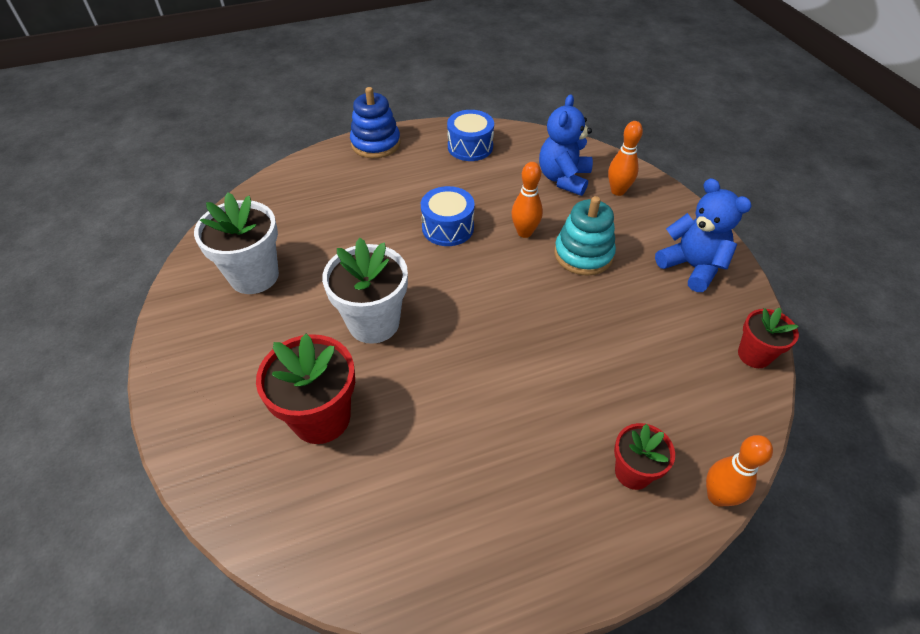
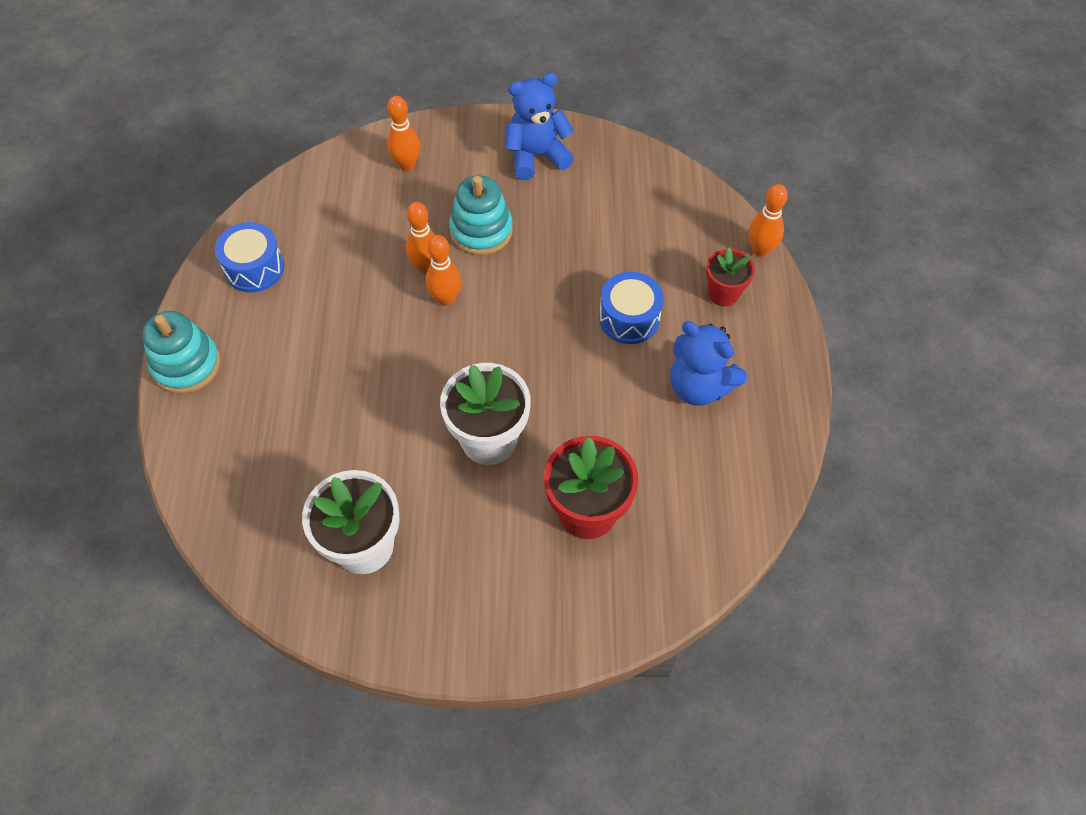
camera: 70 degrees left, 10 degrees up
blue stacking toy [350,87,400,158] -> turquoise stacking toy [142,311,221,394]
blue drum [421,186,475,246] -> blue drum moved to [599,272,664,344]
blue teddy bear [539,94,593,196] -> blue teddy bear moved to [670,321,747,406]
red flower pot [738,308,799,368] -> none
none -> orange bowling pin [426,235,461,306]

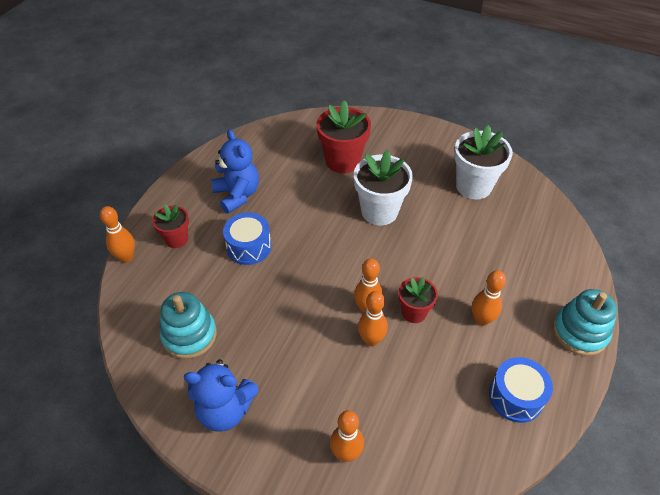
camera: 155 degrees left, 10 degrees down
turquoise stacking toy [449,175,513,255] -> turquoise stacking toy moved to [160,292,217,359]
none -> red flower pot [398,277,438,323]
none -> orange bowling pin [472,270,506,326]

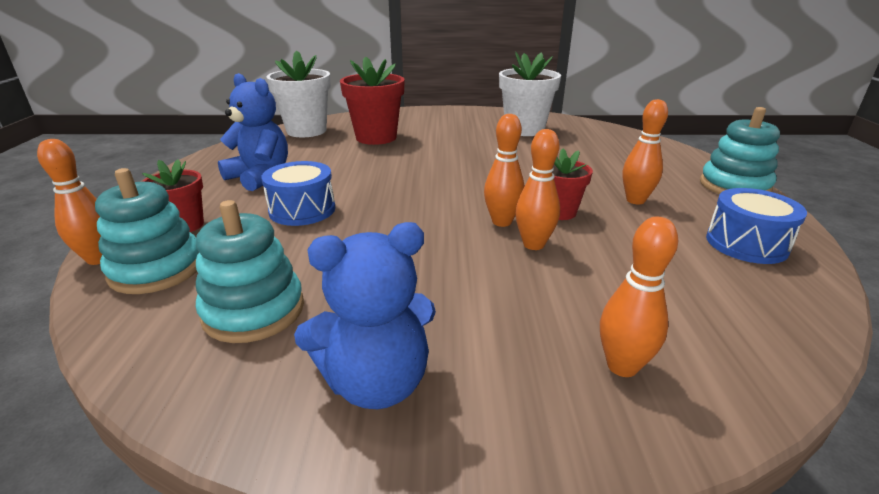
camera: 25 degrees left, 20 degrees down
white flower pot [354,150,413,225] -> white flower pot moved to [266,51,331,137]
none -> turquoise stacking toy [95,168,199,294]

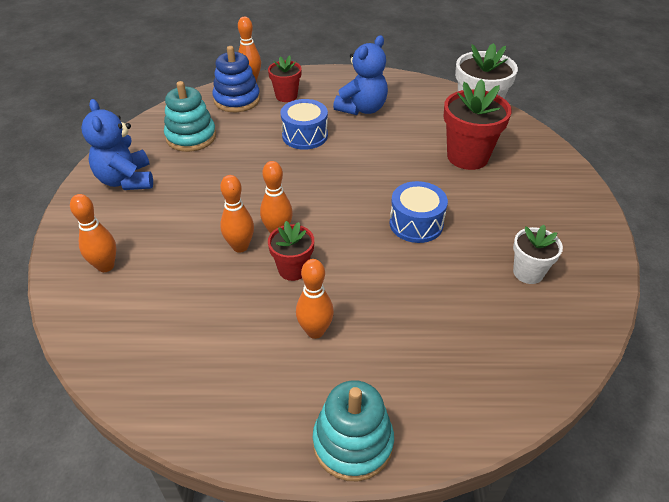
camera: 90 degrees right, 15 degrees up
turquoise stacking toy [95,168,199,294] -> blue stacking toy [213,46,260,112]
white flower pot [499,52,561,136] -> white flower pot [513,225,563,284], size x0.59
blue drum [706,188,807,264] -> blue drum moved to [390,181,448,243]

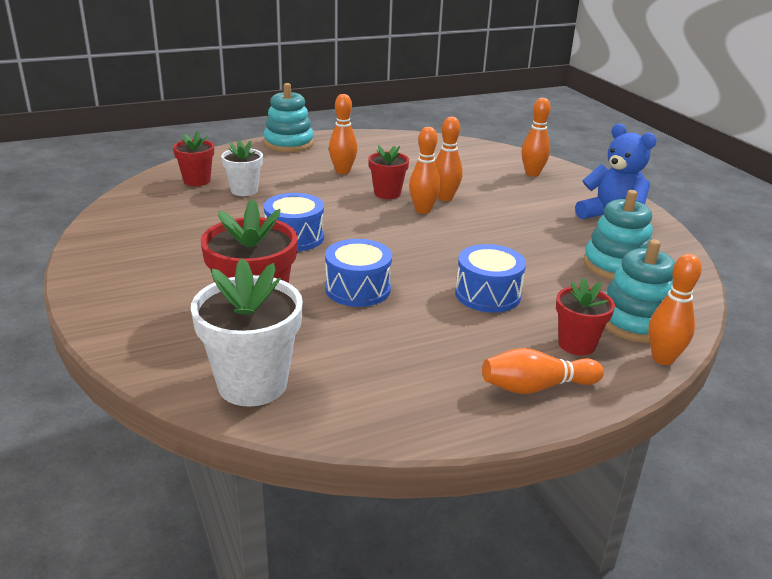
camera: 155 degrees right, 15 degrees down
blue stacking toy [213,46,260,112] -> turquoise stacking toy [605,239,675,343]
blue teddy bear [333,35,388,115] -> none
white flower pot [513,225,563,284] -> white flower pot moved to [221,140,263,196]
none -> red flower pot [173,131,214,186]
none -> blue drum [325,239,392,307]
none -> orange bowling pin [482,348,604,394]

